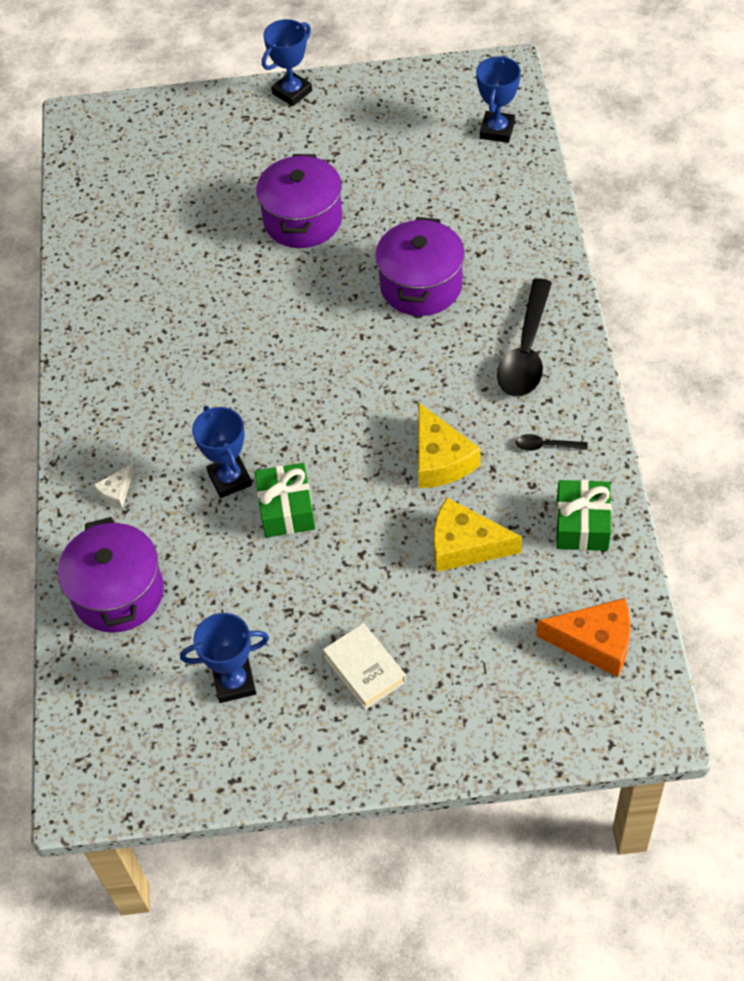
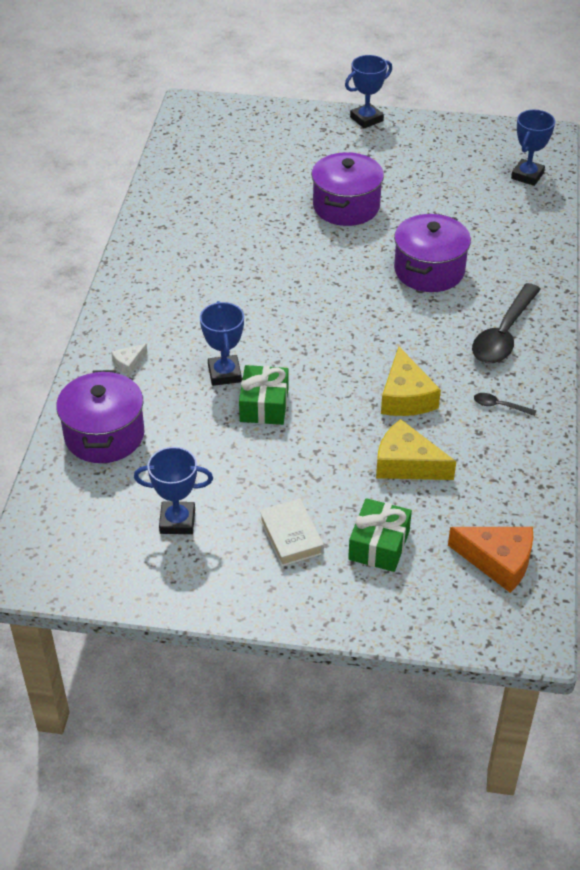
camera: 10 degrees right, 10 degrees down
green gift [556,480,612,551] -> green gift moved to [348,498,412,572]

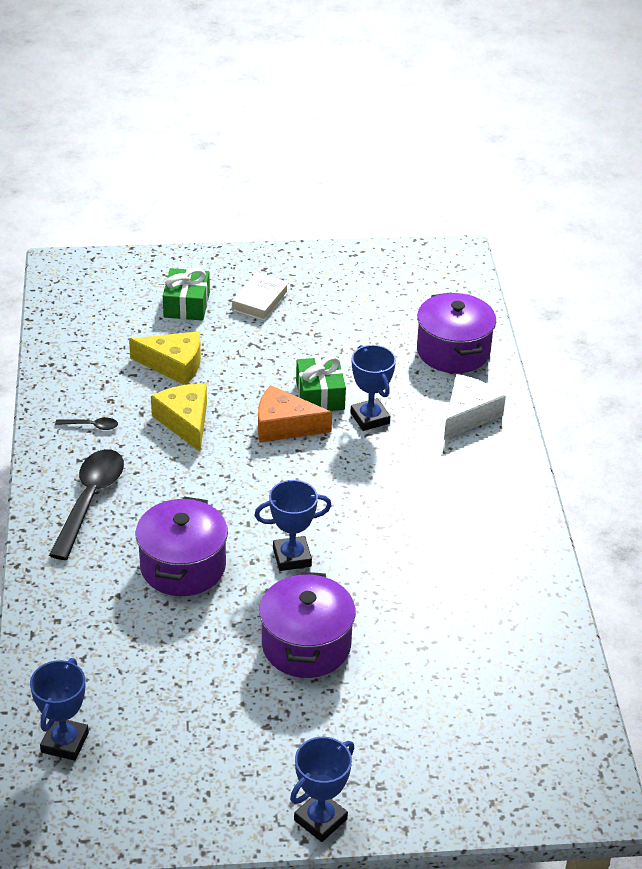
camera: 165 degrees right, 5 degrees down
white cheese [111,344,148,376] -> white cheese [444,374,506,440], size x1.98
blue trophy [134,447,213,534] -> blue trophy moved to [254,480,332,571]
white book [259,498,324,567] -> white book turned 60 degrees clockwise [232,272,289,321]
orange cheese [448,527,533,593] -> orange cheese moved to [258,385,332,442]

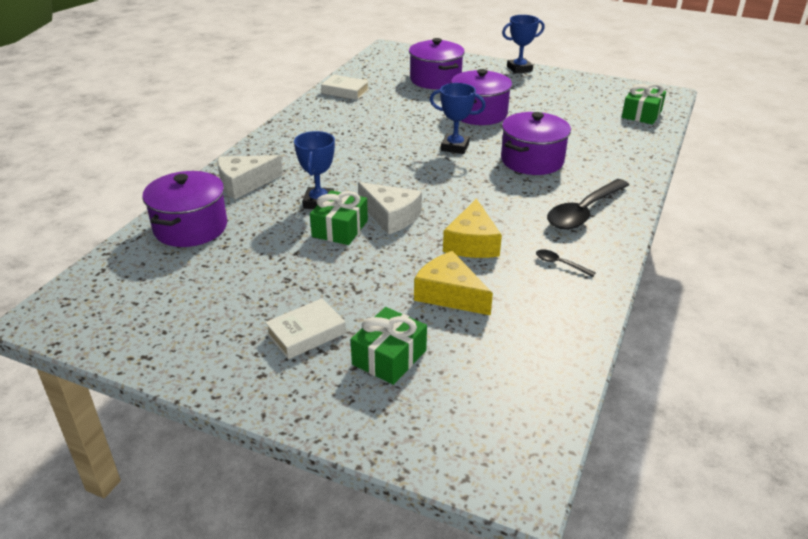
camera: 150 degrees left, 5 degrees down
blue trophy [30,658,89,761] -> green gift [622,84,666,124]
orange cheese [258,385,332,442] -> white cheese [358,182,422,235]
none -> white book [321,75,369,100]
none -> purple pot [409,38,465,89]

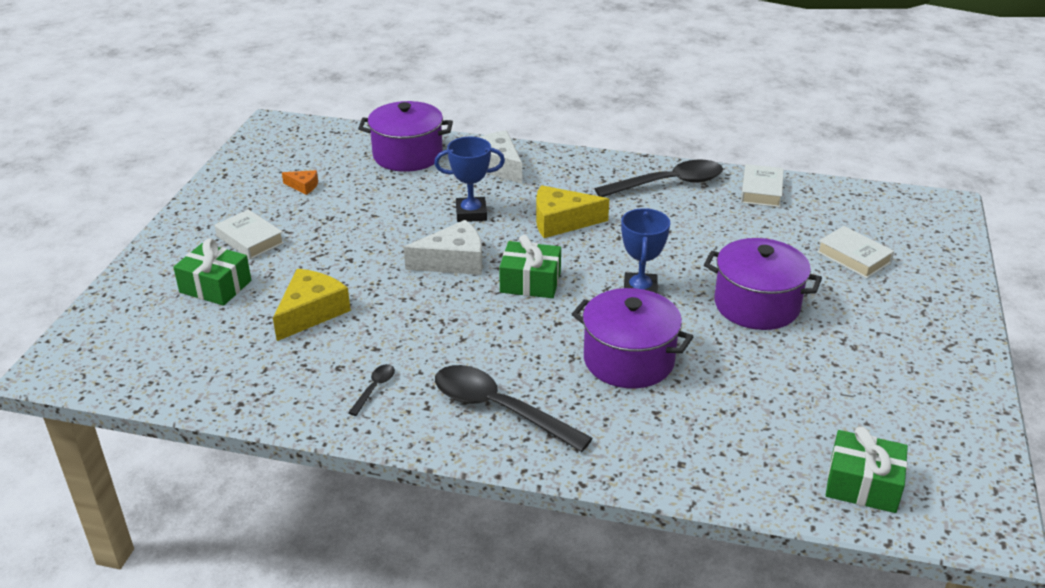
camera: 80 degrees right, 0 degrees up
green gift [310,190,368,245] -> green gift moved to [499,235,561,298]
white cheese [358,182,422,235] -> white cheese turned 135 degrees counterclockwise [404,220,482,275]
purple pot [409,38,465,89] -> white book [817,226,894,279]
yellow cheese [443,198,502,258] -> yellow cheese moved to [536,185,609,238]
blue trophy [502,15,545,74] -> none
none -> orange cheese [282,170,318,195]
none -> black spoon [595,160,723,197]

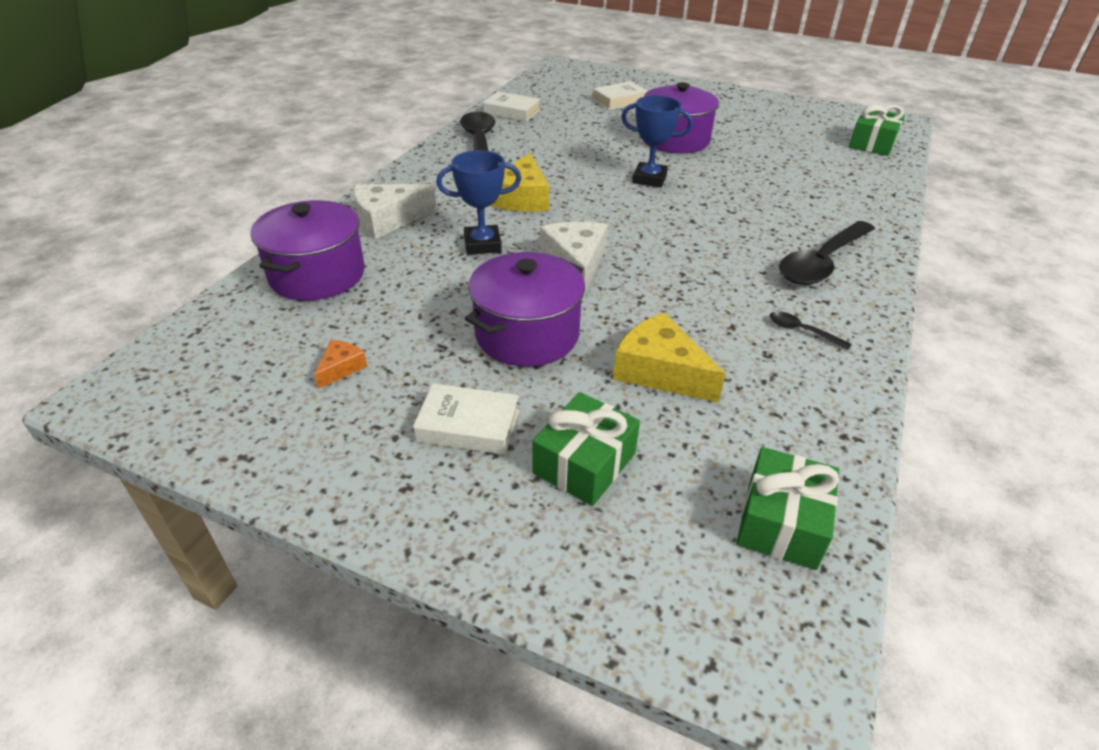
camera: 80 degrees left, 5 degrees up
white book [215,209,284,260] -> white book turned 45 degrees clockwise [413,384,519,455]
blue trophy [434,137,505,222] -> blue trophy turned 75 degrees clockwise [436,150,521,255]
green gift [499,235,561,298] -> green gift moved to [737,447,839,570]
purple pot [572,288,693,389] -> purple pot moved to [465,252,585,366]

